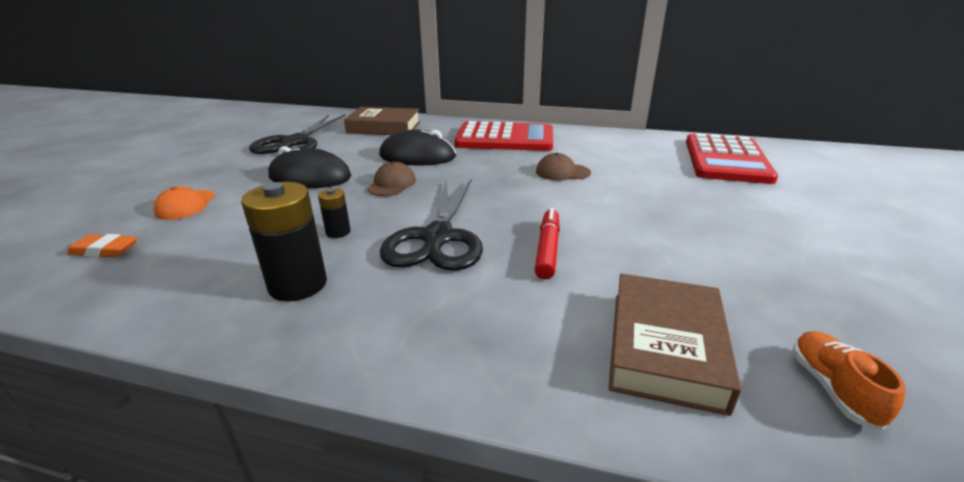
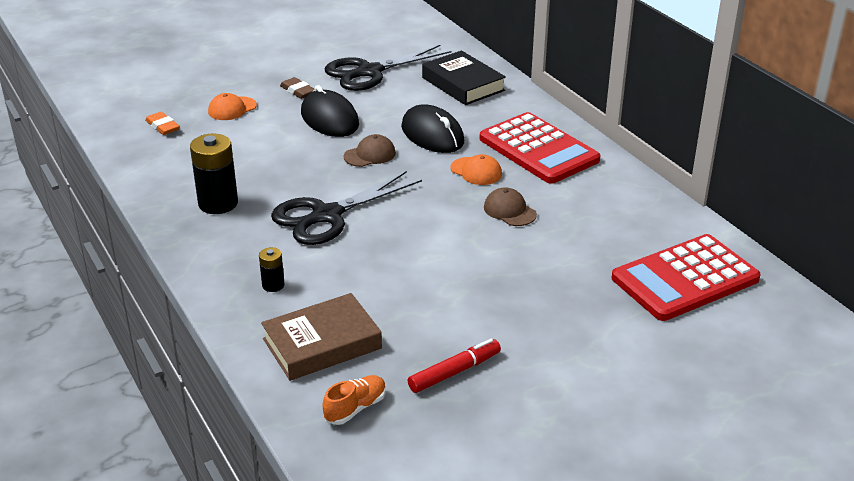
camera: 45 degrees right, 5 degrees up
black battery [318,188,351,238] -> black battery moved to [259,247,285,292]
brown book [344,107,420,135] -> black book [422,51,506,105]
red marker [535,208,560,280] -> red marker moved to [407,339,501,393]
none -> brown eraser [280,77,315,99]
none -> orange cap [450,154,502,185]

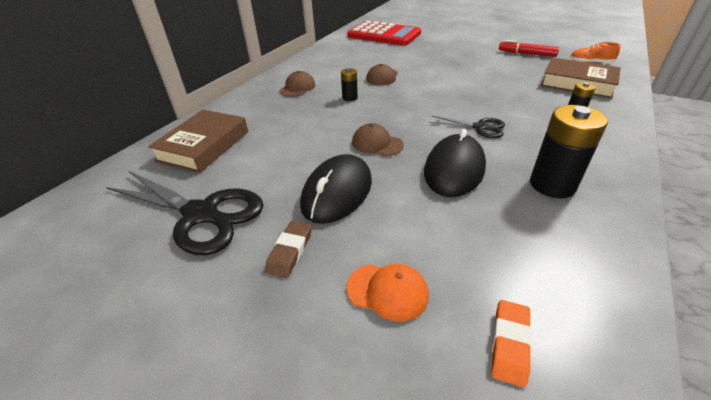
camera: 120 degrees left, 5 degrees up
black scissors [271,171,422,245] -> black scissors [429,116,505,138], size x0.53
black mouse [401,105,465,153] -> black mouse moved to [424,129,486,197]
black book [422,51,506,105] -> brown book [148,110,248,173]
orange cap [450,154,502,185] -> black battery [341,68,358,101]
red calculator [480,112,600,184] -> brown cap [279,71,316,97]

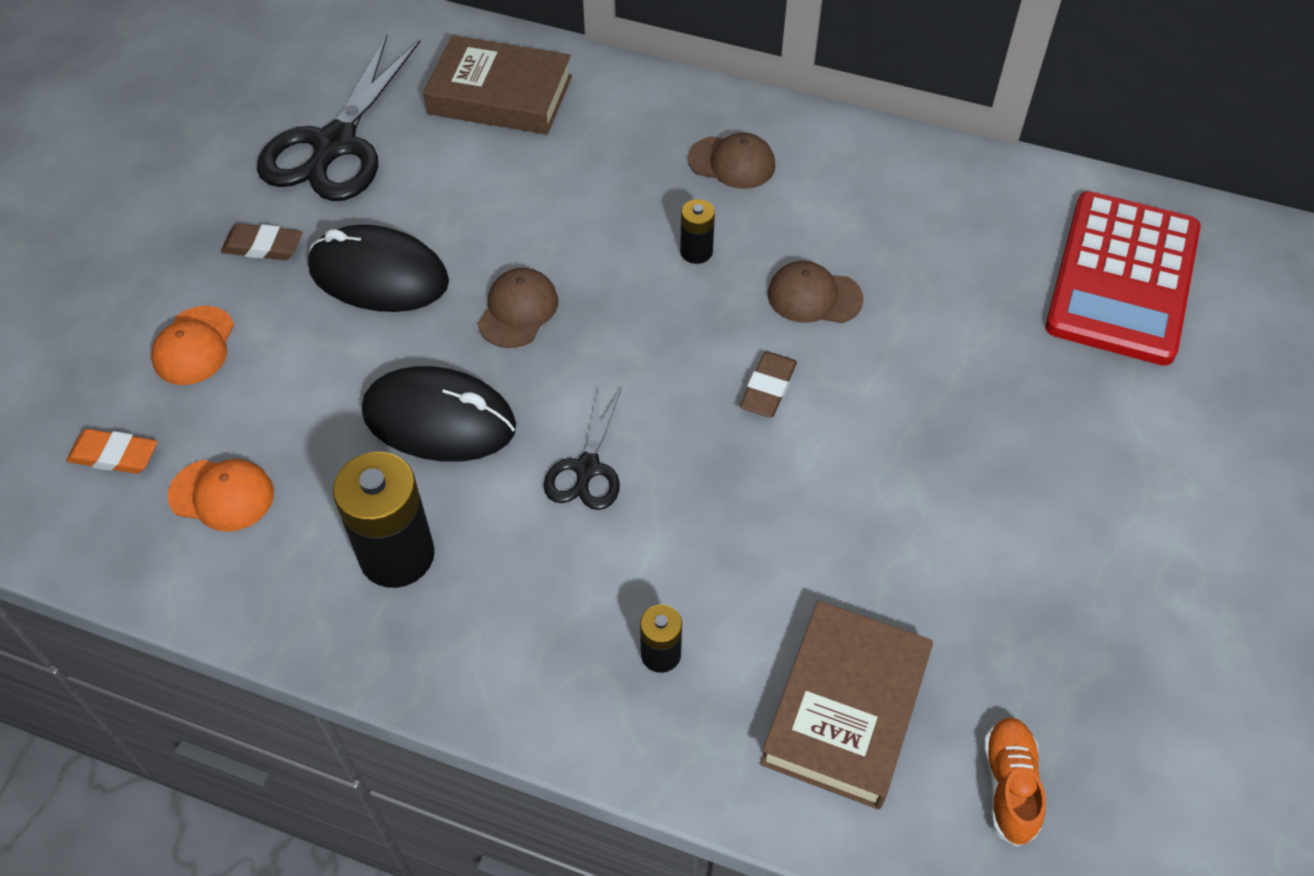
camera: 80 degrees right, 15 degrees up
red marker [499,40,559,57] -> none
none -> orange cap [168,459,274,532]
none -> brown eraser [740,352,797,417]

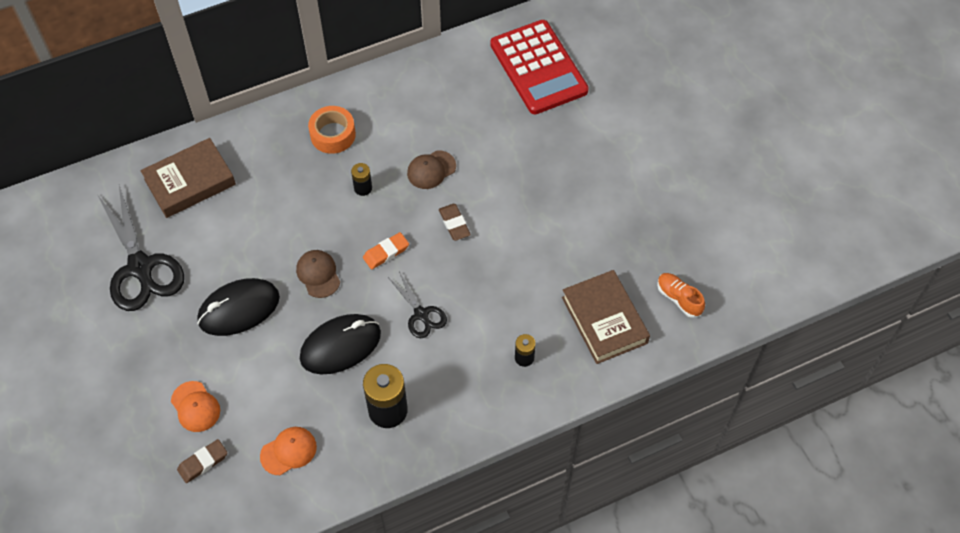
camera: 45 degrees left, 5 degrees up
orange eraser [66,429,157,474] -> orange eraser moved to [363,232,409,269]
brown eraser [221,224,302,260] -> brown eraser moved to [177,439,227,483]
brown cap [688,133,775,189] -> orange tape [308,106,356,154]

